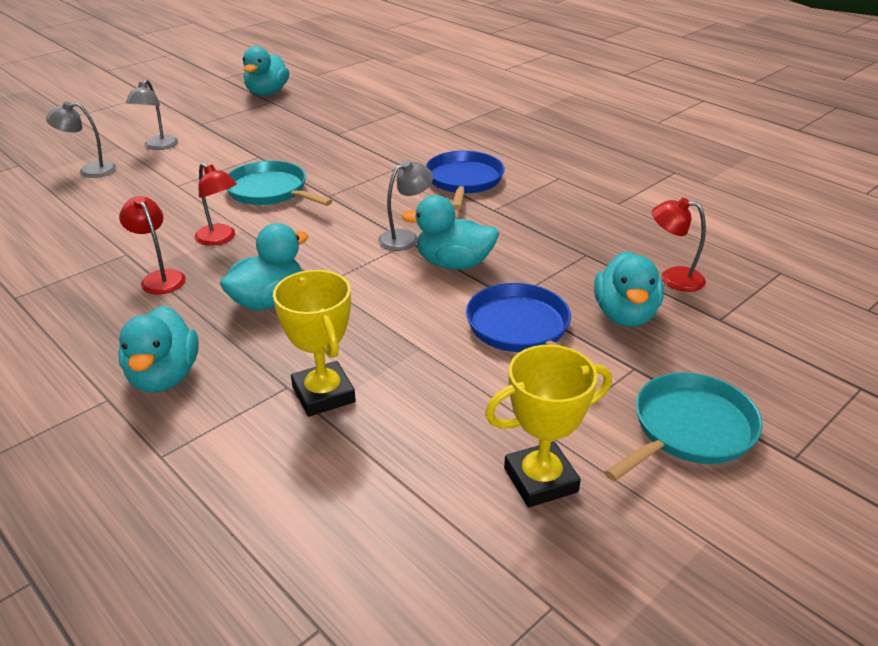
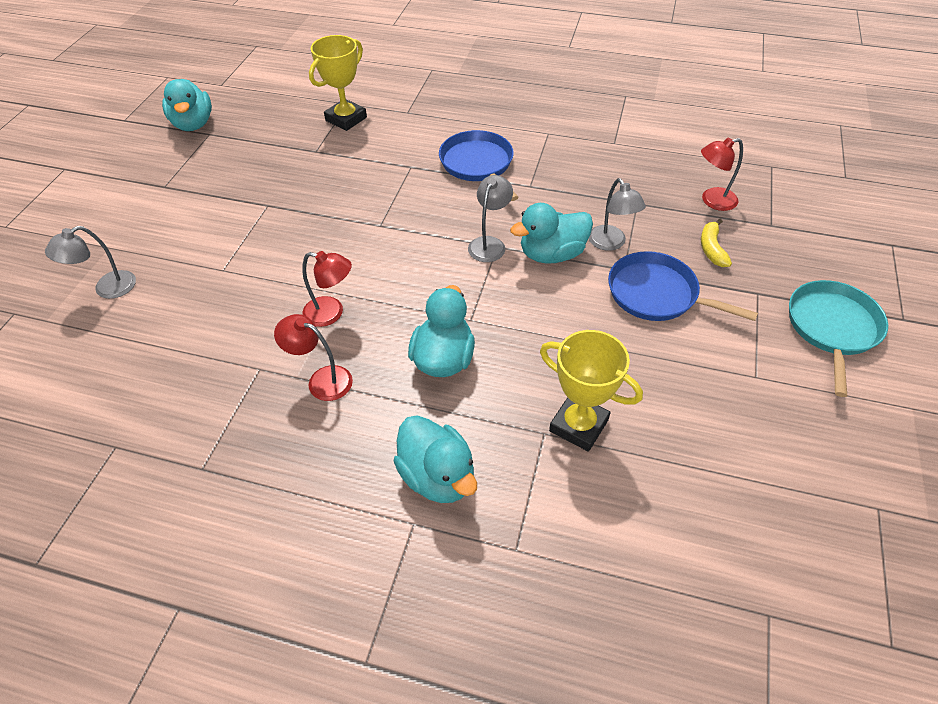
camera: 30 degrees left, 15 degrees up
grey lamp [126,80,178,150] -> grey lamp moved to [589,178,646,251]
turquoise pan [226,160,332,206] -> none
yellow trophy [485,345,612,507] -> yellow trophy moved to [309,35,367,131]
turquoise duck [594,251,664,327] -> yellow banana [701,219,732,267]

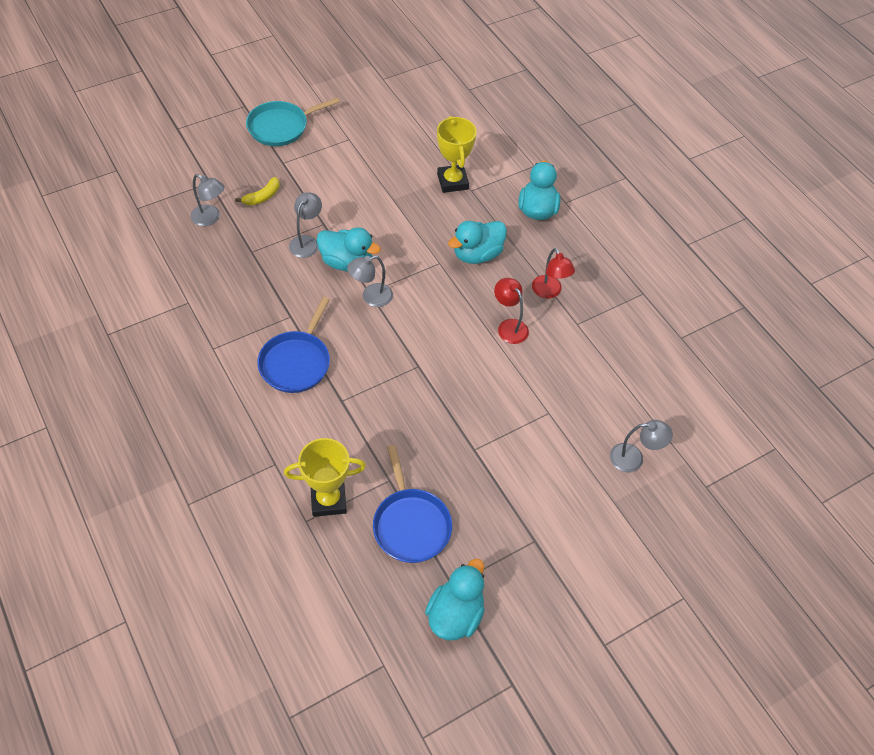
camera: 140 degrees left, 5 degrees up
blue pan [608,251,758,321] -> blue pan moved to [373,445,452,563]
red lamp [701,138,743,211] -> grey lamp [191,174,225,226]

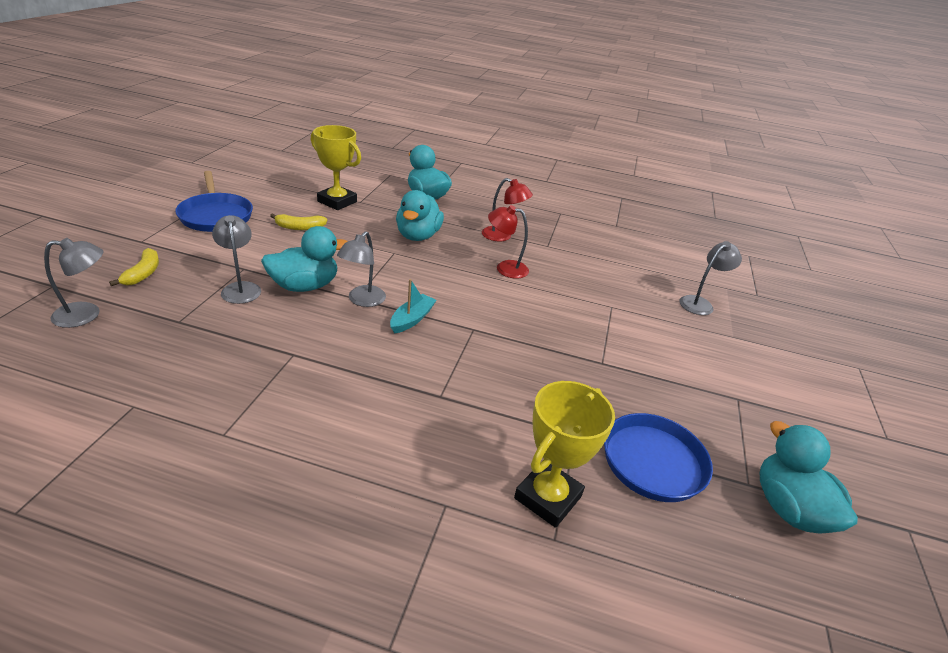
camera: 45 degrees left, 20 degrees down
turquoise pan [246,97,340,146] -> none
blue pan [257,297,330,393] -> blue pan moved to [175,171,253,232]
none -> yellow banana [270,213,327,230]
none -> turquoise boat [390,279,437,334]

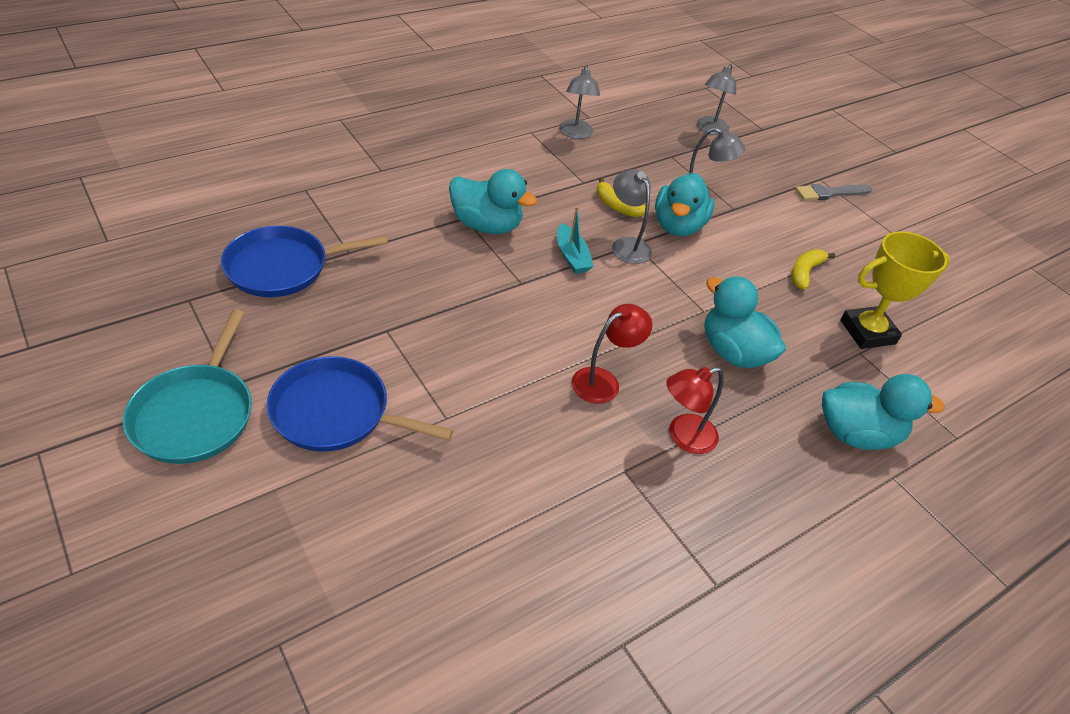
camera: 130 degrees right, 10 degrees up
yellow banana [109,248,159,286] -> yellow banana moved to [596,177,645,217]
blue pan [175,171,253,232] -> blue pan moved to [266,356,454,452]
yellow trophy [514,381,615,528] -> none
grey lamp [679,241,742,315] -> grey lamp moved to [559,65,600,139]
turquoise duck [760,421,858,534] -> turquoise duck moved to [449,169,537,234]
none -> turquoise pan [123,310,252,464]
none -> grey brush [795,184,872,201]

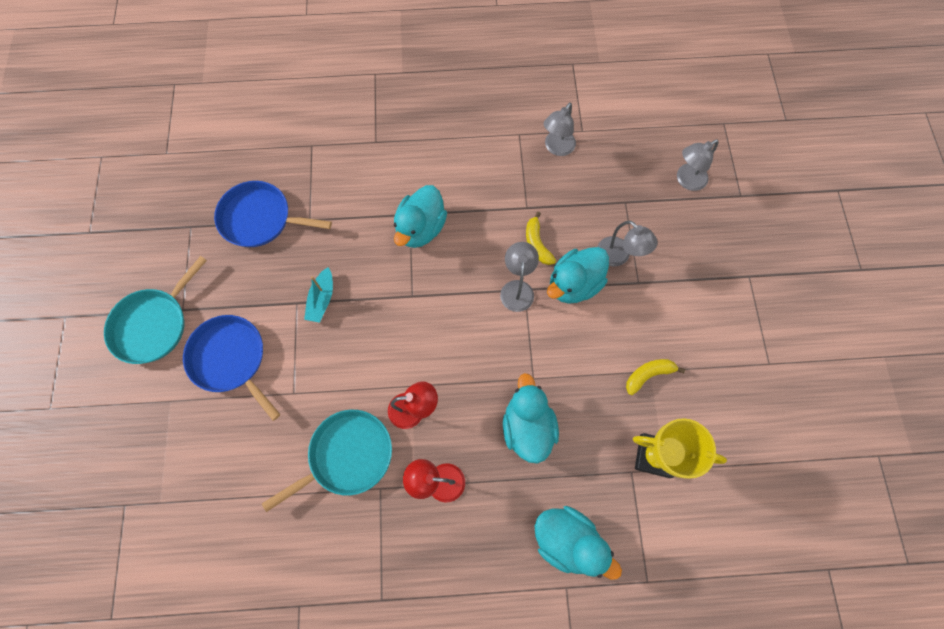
camera: 35 degrees right, 25 degrees up
turquoise duck [449,169,537,234] -> turquoise duck turned 60 degrees clockwise [394,185,447,248]
turquoise boat [557,207,594,274] -> turquoise boat moved to [304,267,333,323]
grey brush [795,184,872,201] -> none
none -> turquoise pan [262,410,392,512]

